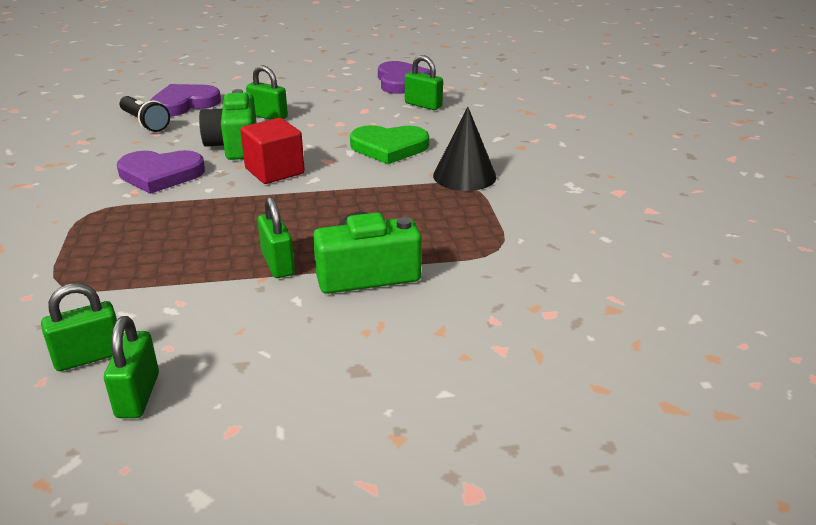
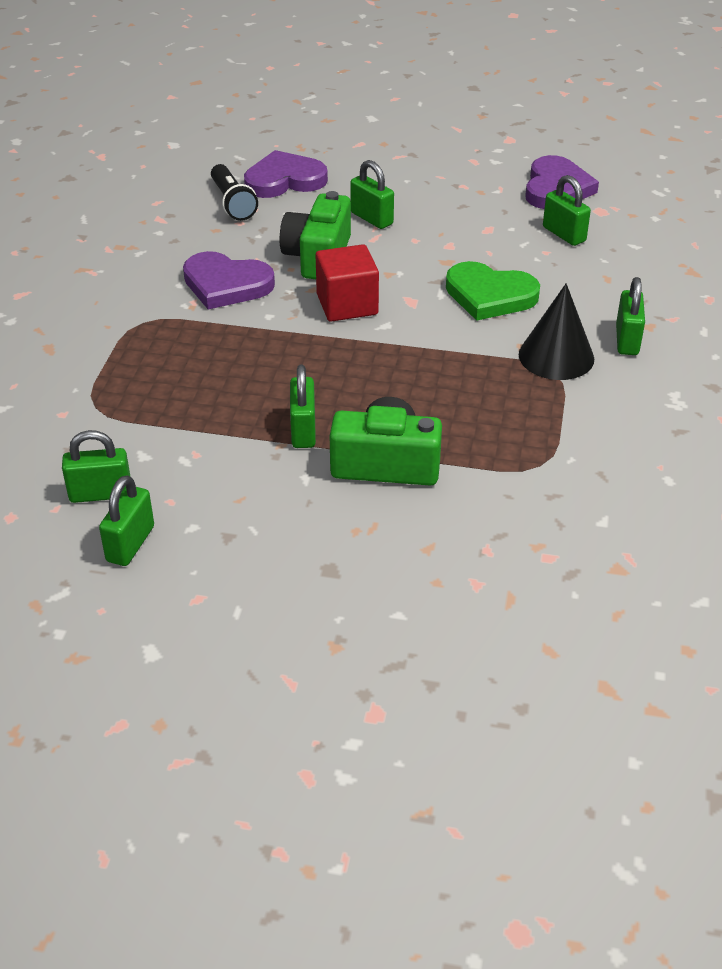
camera: 20 degrees right, 10 degrees up
none -> green padlock [616,277,645,355]

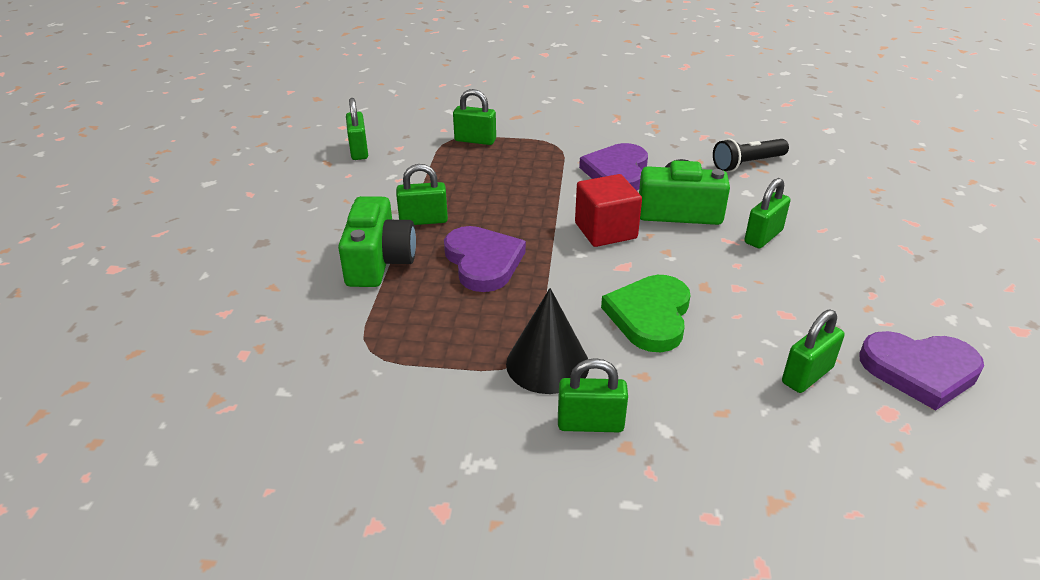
camera: 85 degrees right, 5 degrees down
green padlock [99,475,154,566] -> green padlock moved to [453,89,496,145]
purple heart [244,150,328,198] -> purple heart moved to [444,226,526,292]

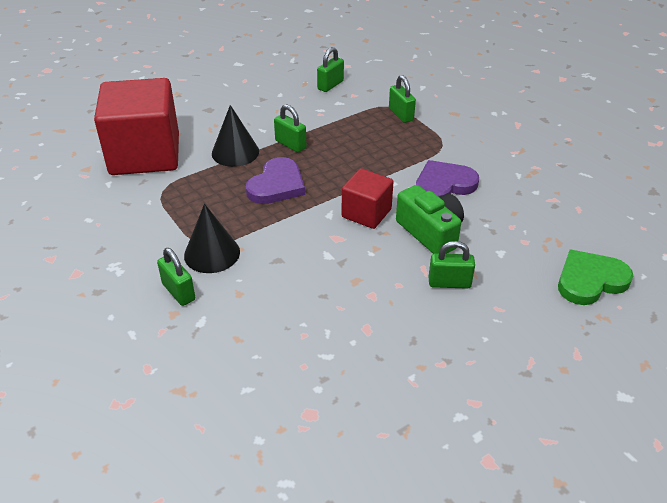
camera: 50 degrees right, 5 degrees up
green camera [338,196,416,287] -> black cone [212,105,259,167]
green heart [601,275,691,352] -> green heart moved to [558,250,633,305]
black flashlight [713,139,789,172] -> none
green padlock [782,310,845,393] -> none
purple heart [860,331,984,411] -> none
none -> red cube [94,78,179,175]

